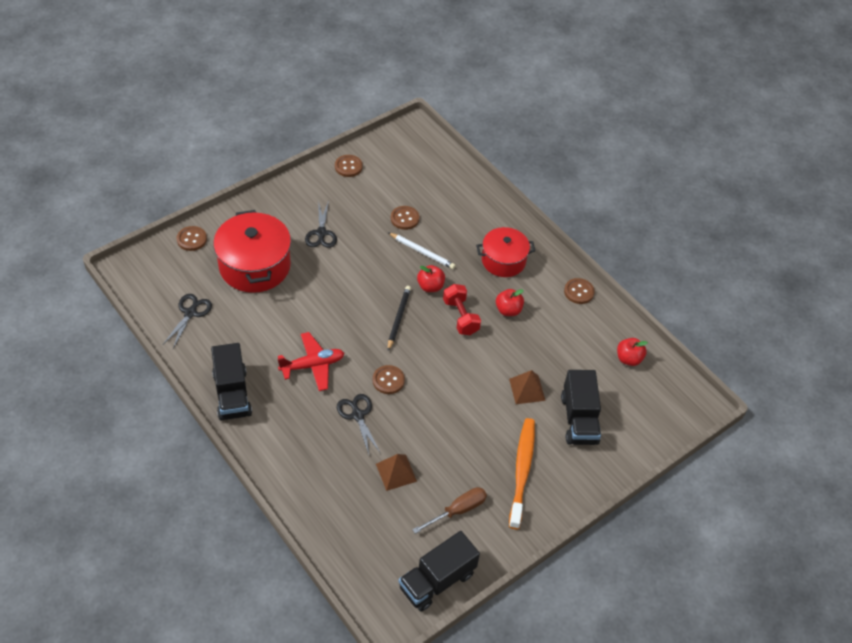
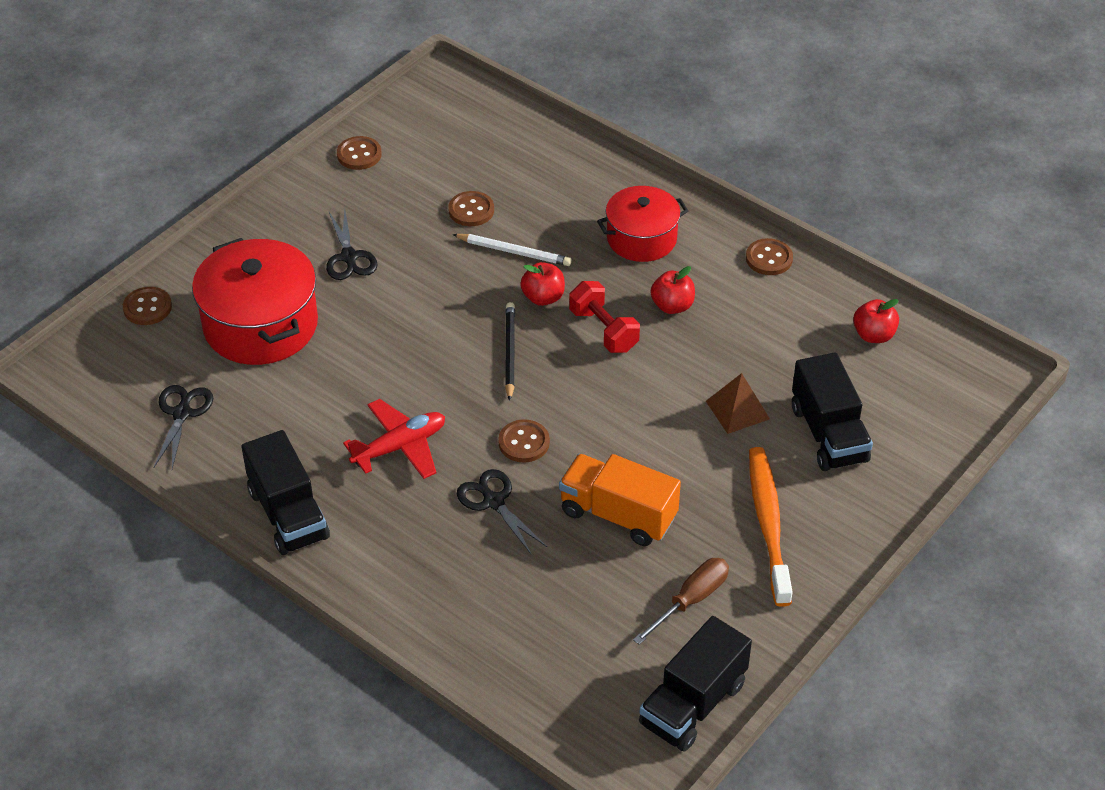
camera: 10 degrees left, 5 degrees down
brown pyramid [376,454,417,491] -> none
none -> orange truck [559,454,681,546]

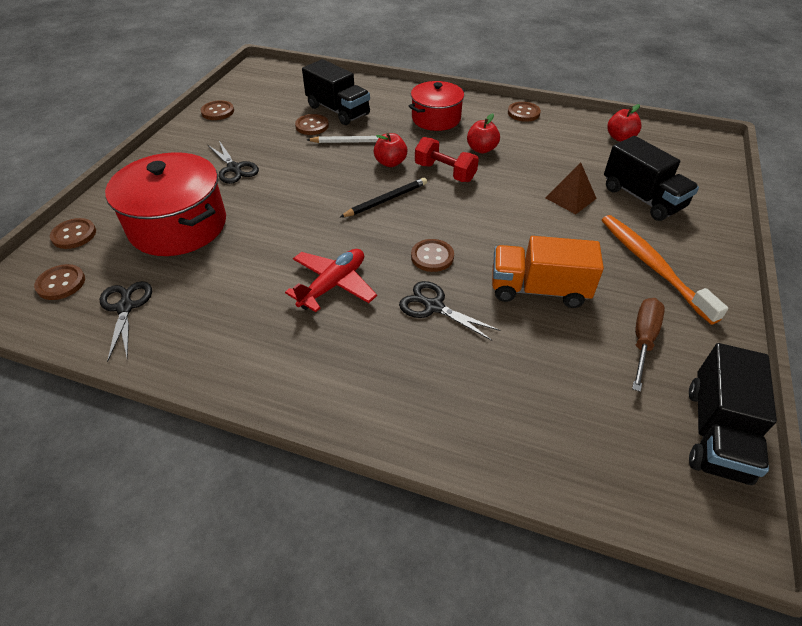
camera: 20 degrees left, 0 degrees up
black truck [241,430,330,555] -> black truck moved to [302,59,370,125]
black pencil [505,302,515,401] -> black pencil turned 75 degrees clockwise [340,177,427,217]
none -> brown button [34,264,85,300]

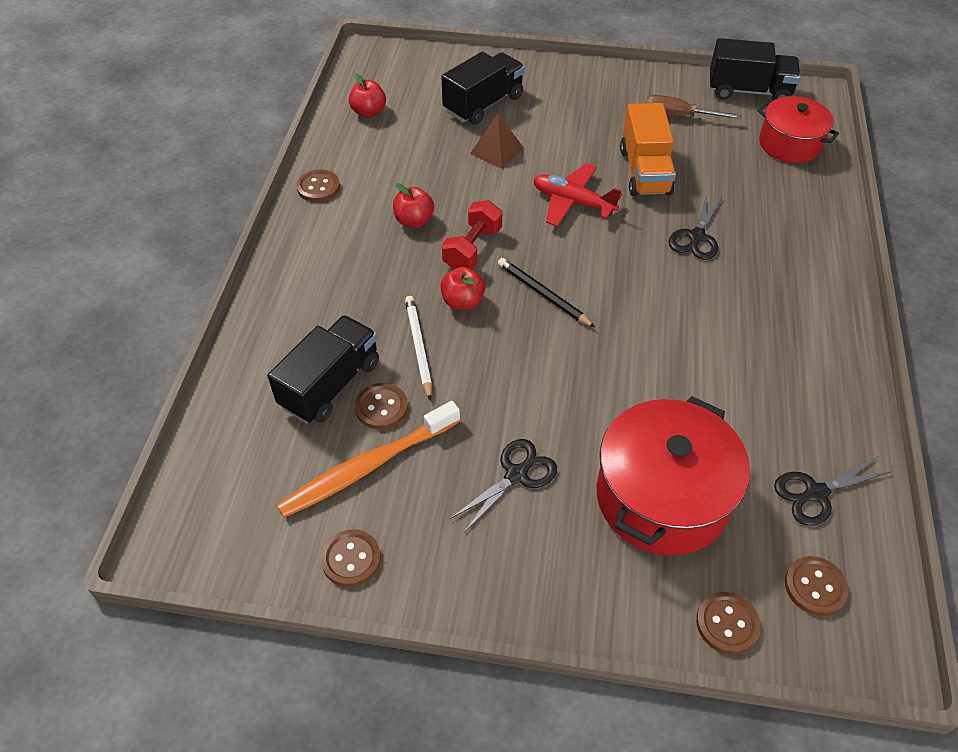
camera: 100 degrees left, 5 degrees up
red plane [285,249,377,312] -> red plane moved to [533,163,622,227]
red pot [409,81,465,131] -> red pot moved to [757,96,839,163]
brown button [411,239,454,272] -> none
orange toothbrush [602,215,728,324] -> orange toothbrush moved to [277,401,460,517]

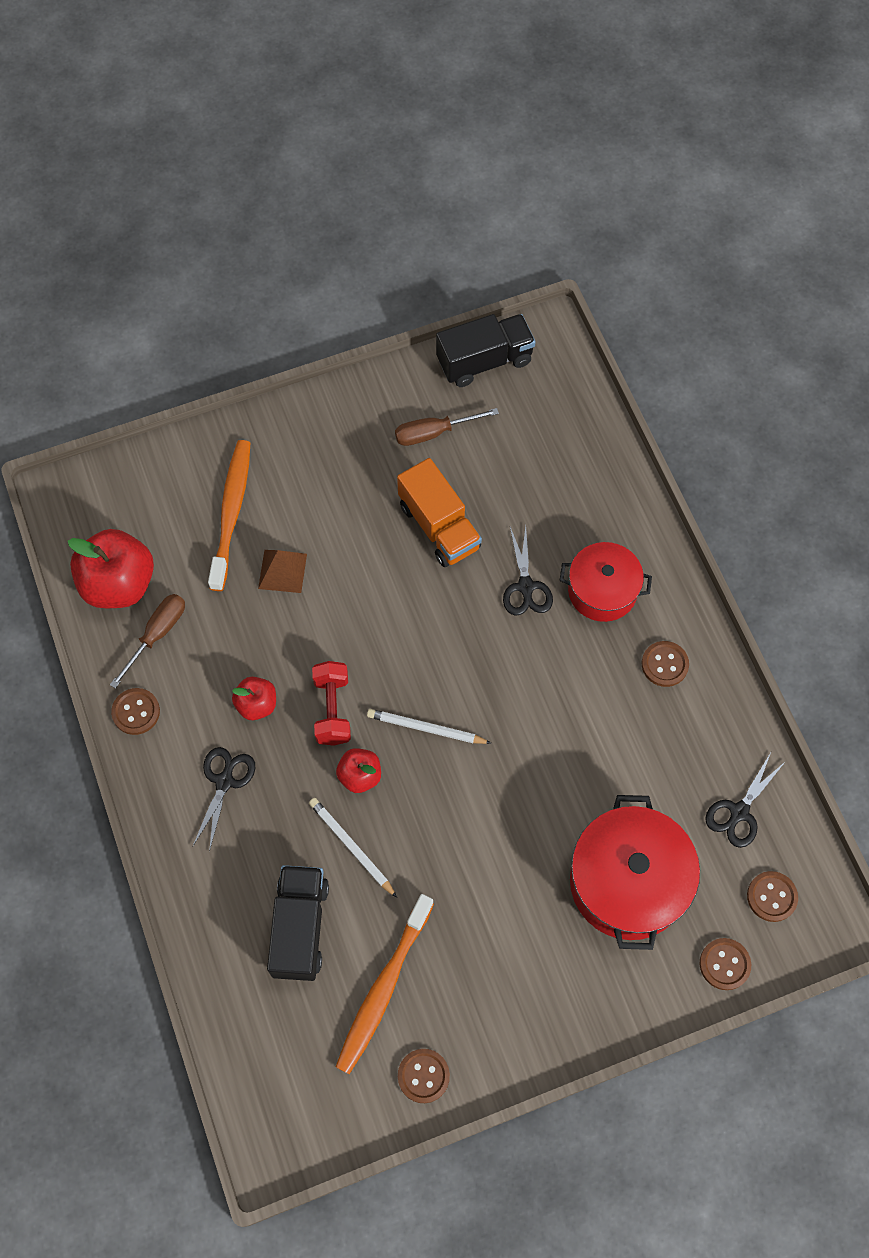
camera: 30 degrees left, 15 degrees up
red apple [349,73,386,118] -> red apple [68,529,154,608], size x1.89
brown button [355,383,408,430] -> brown button moved to [642,641,689,687]
black truck [441,52,525,125] -> orange toothbrush [208,440,250,591]
black scissors [450,439,557,533] -> black scissors moved to [193,747,255,852]
black pencil [498,258,595,327] -> white pencil [367,709,491,744]
red plane [533,163,622,227] -> none
red pot [757,96,839,163] -> red pot moved to [559,542,652,622]
none -> brown screwdriver [110,594,185,689]

